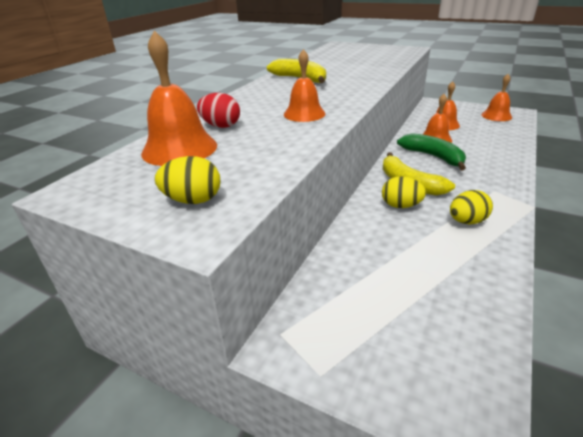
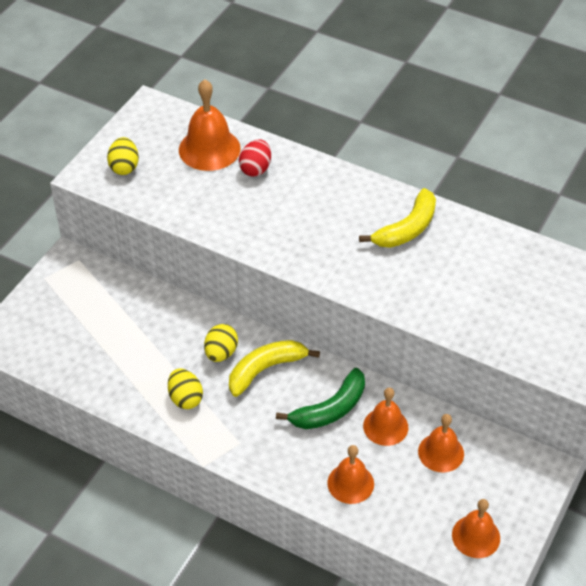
camera: 90 degrees right, 15 degrees up
orange bell [284,49,325,122] -> orange bell moved to [327,445,374,504]

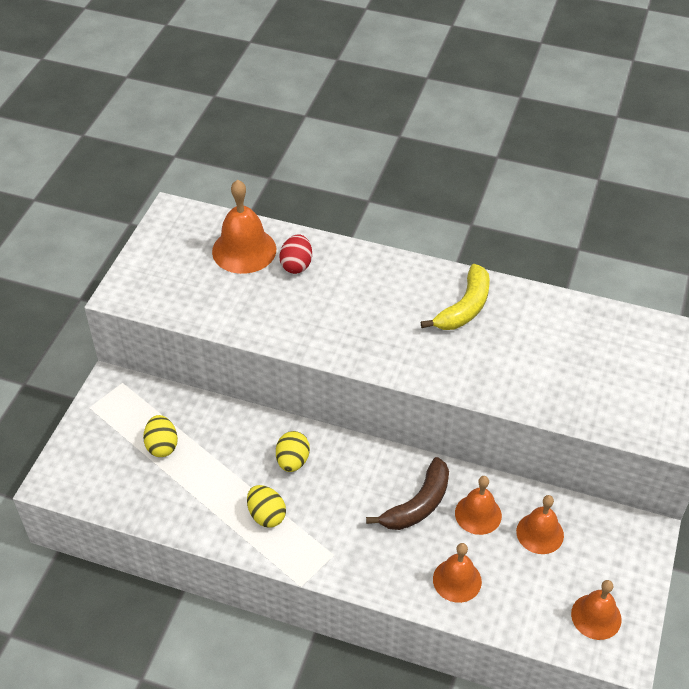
camera: 10 degrees left, 0 degrees up
yellow egg [107,137,139,175] -> yellow egg moved to [143,415,178,457]
yellow banana [229,340,320,397] -> none
green banana [276,368,365,429] -> brown banana [366,457,449,530]

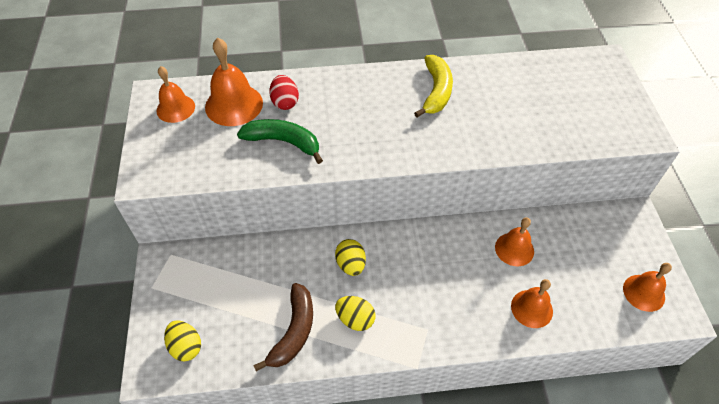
camera: 25 degrees left, 5 degrees up
yellow egg [143,415,178,457] -> yellow egg moved to [164,320,201,362]
brown banana [366,457,449,530] -> brown banana moved to [253,283,313,371]
orange bell [516,495,564,554] -> orange bell moved to [157,66,195,123]
none -> green banana [237,119,323,164]

